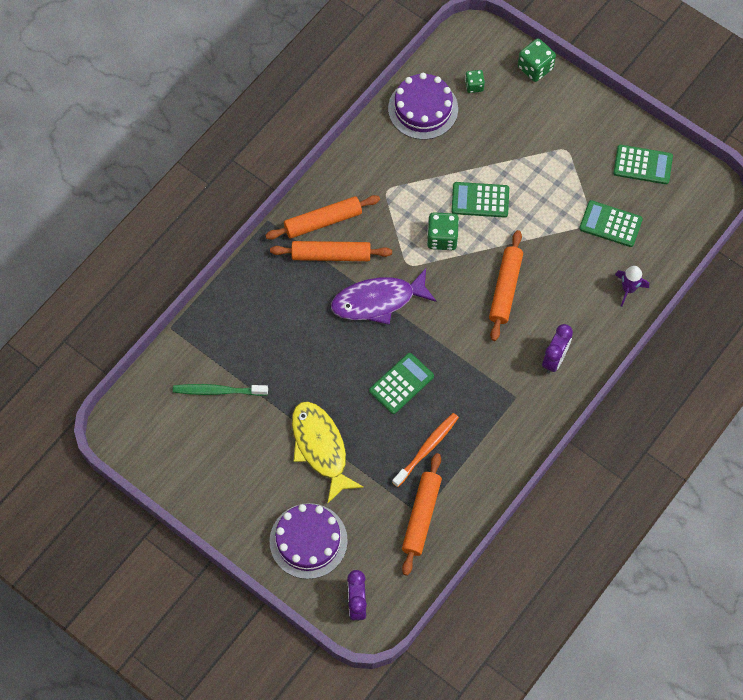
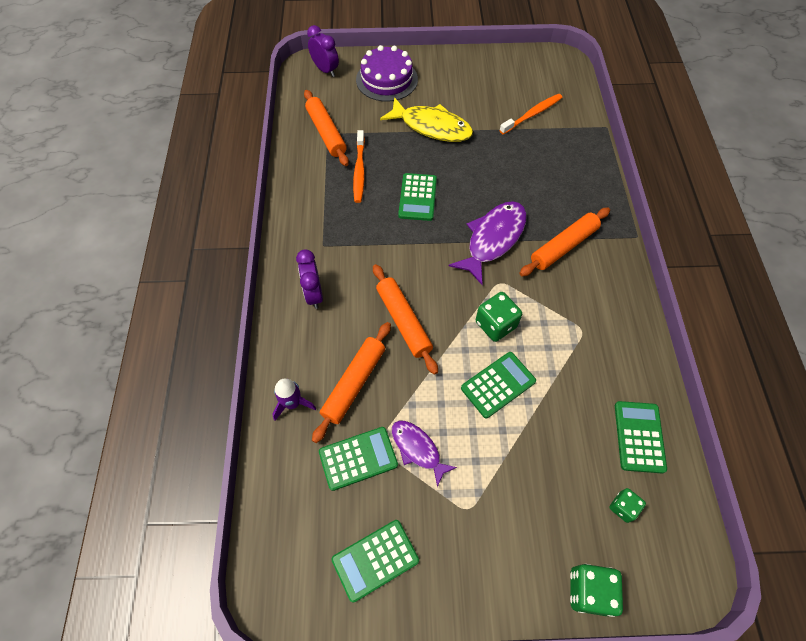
camera: 140 degrees right, 5 degrees down
green toothbrush [173,384,268,396] -> orange toothbrush [499,94,563,134]
orange rolling pin [265,195,380,240] -> orange rolling pin moved to [312,322,391,443]
purple cake [388,73,458,140] -> green calculator [615,401,667,473]
none -> purple fish [392,421,457,487]

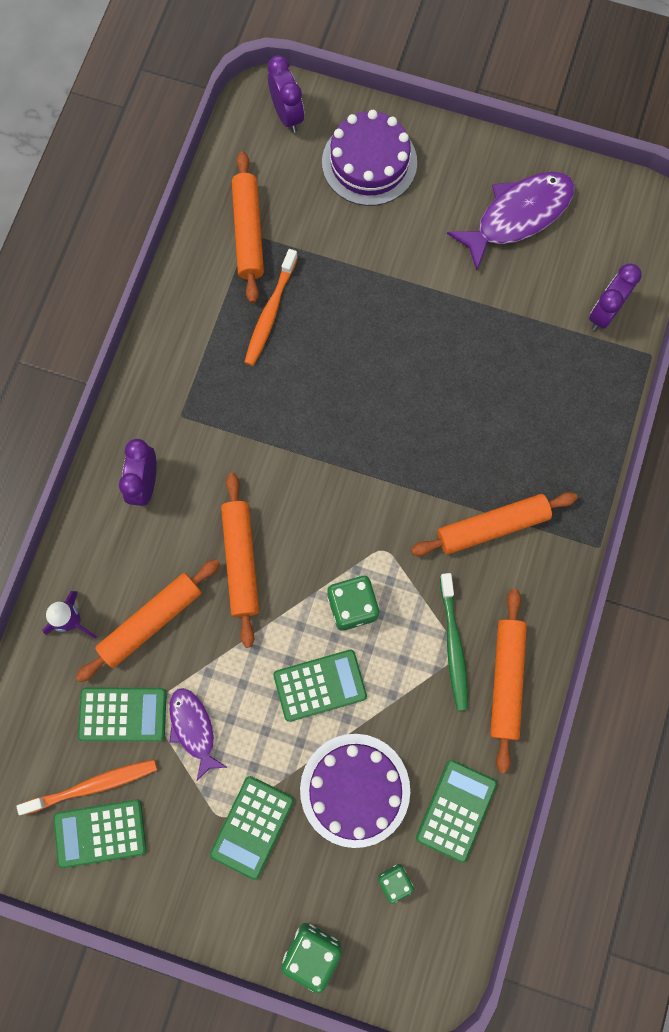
camera: 20 degrees right, 15 degrees up
yellow fish [380,97,473,142] -> none
green calculator [398,173,437,221] -> green calculator moved to [210,776,294,880]
purple fish [449,201,527,285] -> purple fish moved to [447,172,575,271]
orange toothbrush [499,94,563,134] -> orange toothbrush moved to [16,759,157,815]
none -> purple cake [300,734,410,848]
none -> green toothbrush [440,573,468,711]
none -> orange rolling pin [490,589,527,773]
none -> purple clock [589,263,642,330]

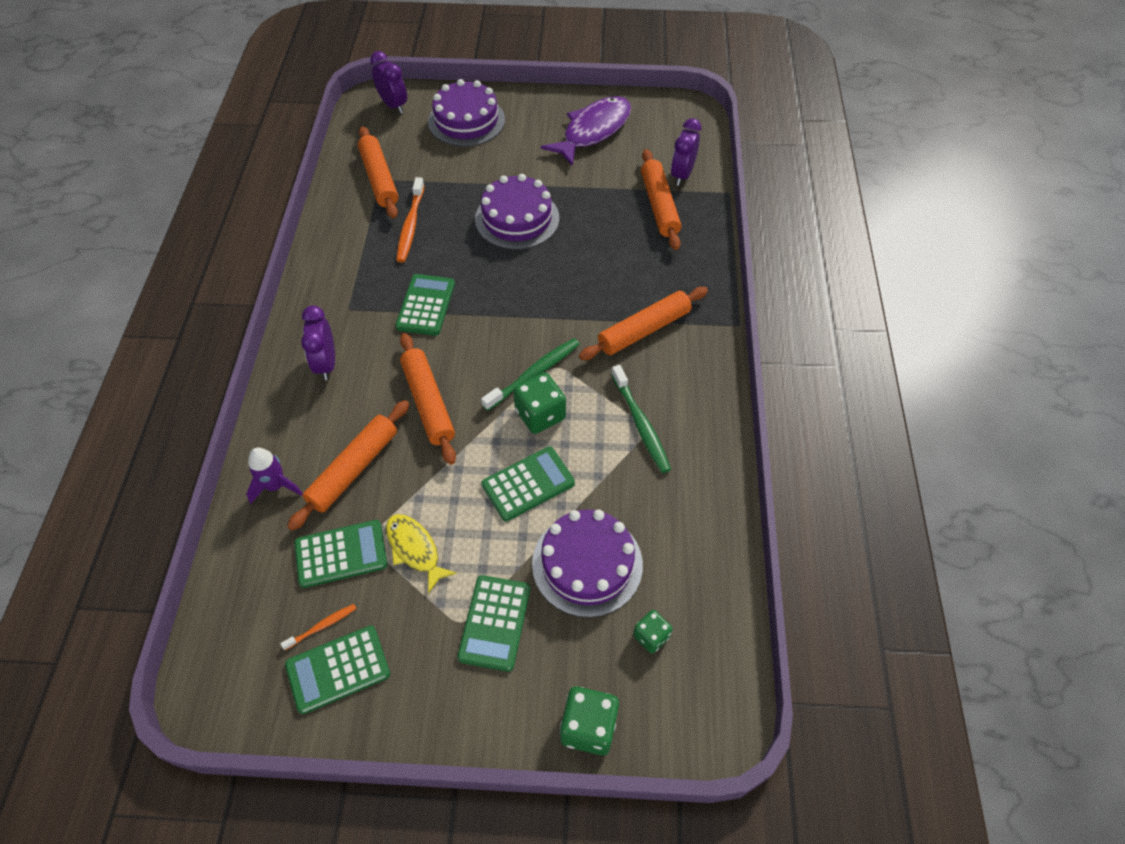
camera: 15 degrees left, 20 degrees down
orange toothbrush [16,759,157,815] -> orange toothbrush [280,604,357,650], size x0.54
purple fish [169,688,228,781] -> yellow fish [386,514,457,594]
green calculator [416,760,497,863] -> green calculator moved to [395,274,455,336]
orange rolling pin [490,589,527,773] -> orange rolling pin moved to [641,149,681,250]
none -> purple cake [475,174,559,250]
none -> green toothbrush [481,338,580,411]

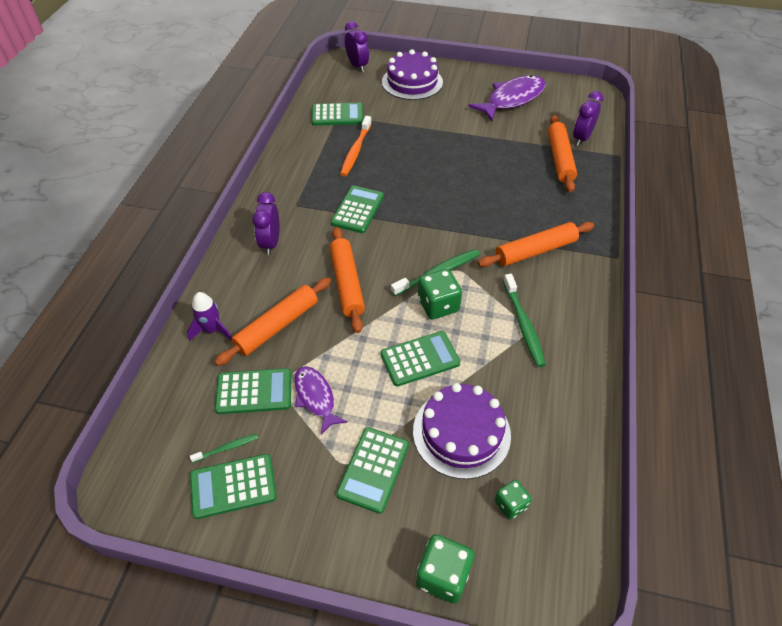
camera: 10 degrees right, 5 degrees down
orange toothbrush [280,604,357,650] -> green toothbrush [190,434,258,463]
orange rolling pin [358,126,398,218] -> green calculator [312,103,363,126]
yellow fish [386,514,457,594] -> purple fish [294,366,348,435]
purple cake [475,174,559,250] -> none

